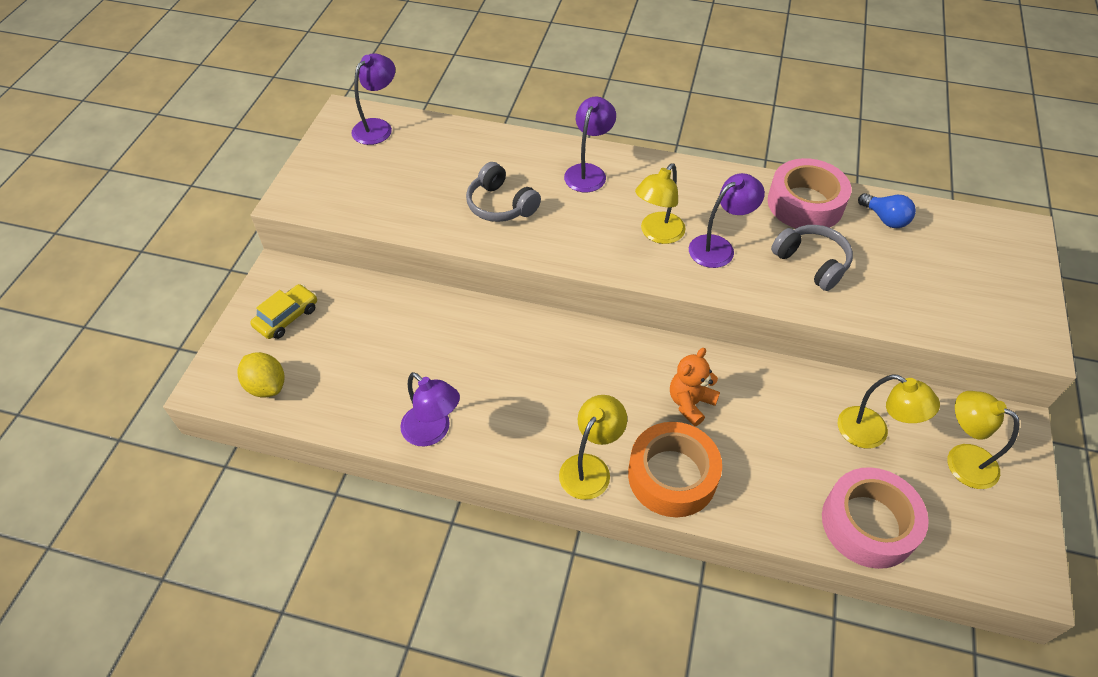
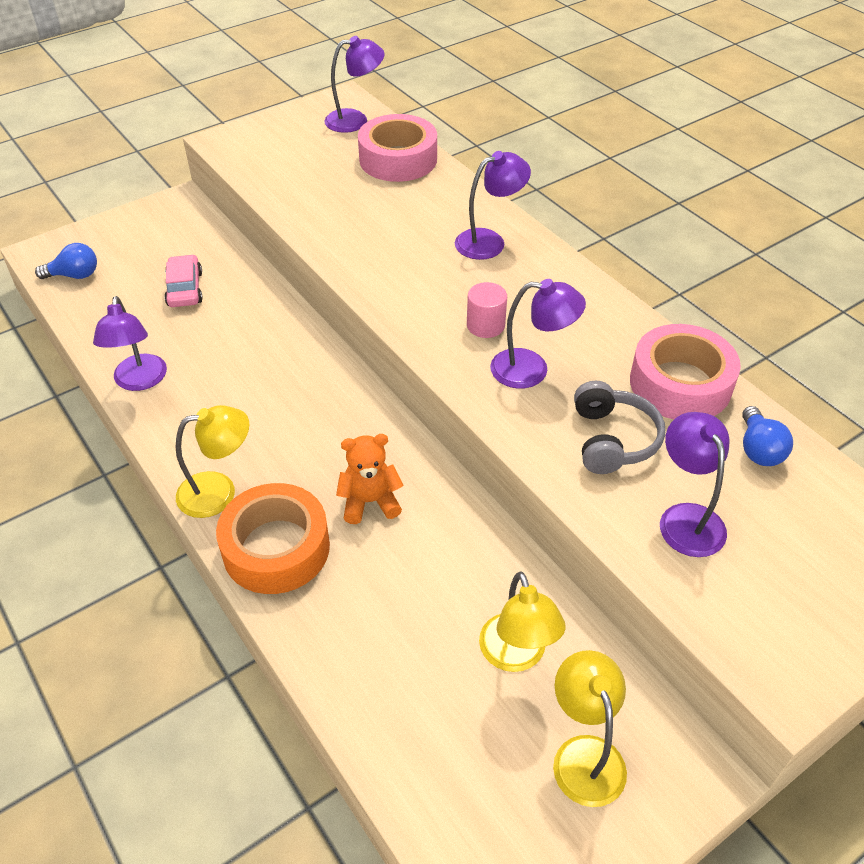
camera: 40 degrees right, 5 degrees down
yellow lemon [237,352,284,398] -> blue light bulb [35,243,97,279]
yellow car [250,284,317,339] -> none
grey headphones [466,162,541,222] -> none
yellow lamp [635,163,685,244] -> pink cylinder [467,282,507,338]
pink tape [822,467,929,569] -> pink tape moved to [358,114,437,182]
none -> pink car [164,254,203,307]
none -> purple lamp [660,412,729,557]

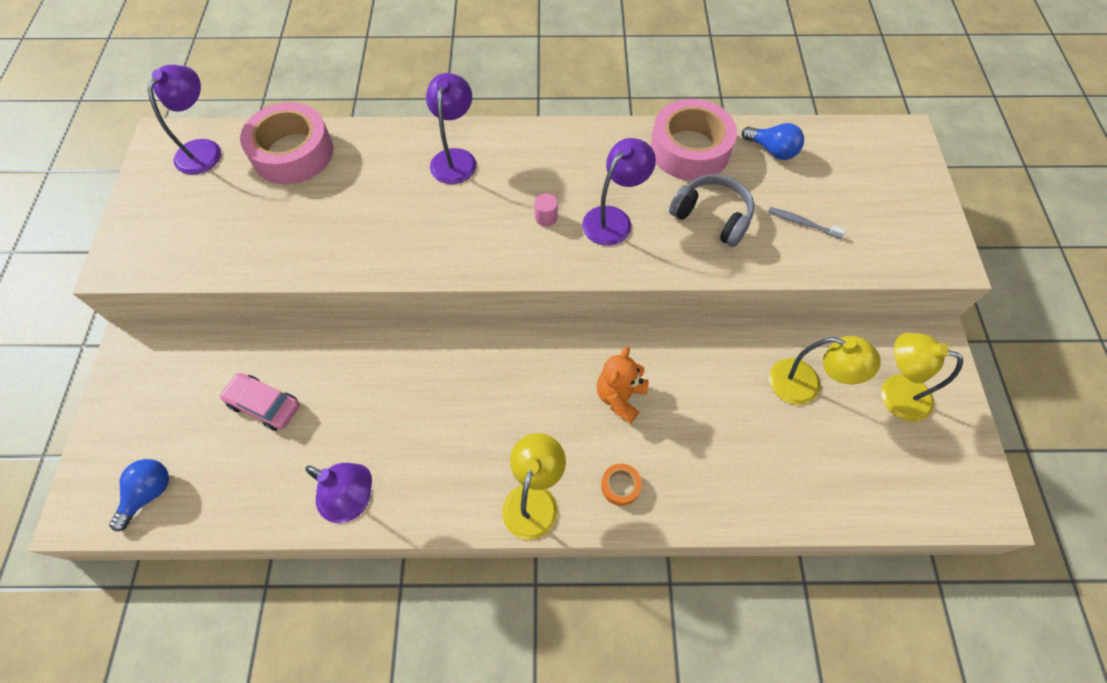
camera: 55 degrees left, 15 degrees up
orange tape [216,483,330,594] -> orange tape [601,463,642,506], size x0.41
pink cylinder [467,282,507,338] -> pink cylinder [534,193,558,227], size x0.66
purple lamp [660,412,729,557] -> grey toothbrush [768,207,846,239]

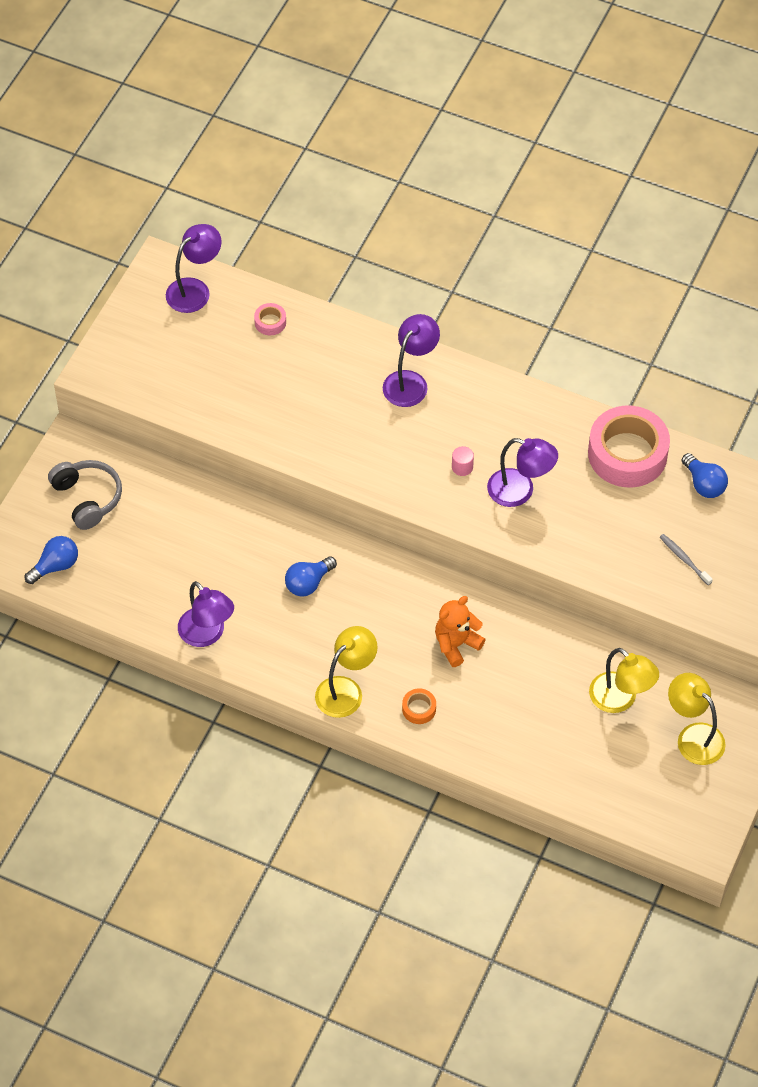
camera: 25 degrees right, 5 degrees down
pink car [220,373,300,431] -> none
pink tape [240,102,333,184] -> pink tape [254,303,286,335], size x0.41
purple lamp [582,138,656,246] -> purple lamp turned 45 degrees clockwise [487,438,558,507]
grey headphones [669,174,754,247] -> grey headphones moved to [48,460,122,530]
none -> blue light bulb [285,556,337,597]

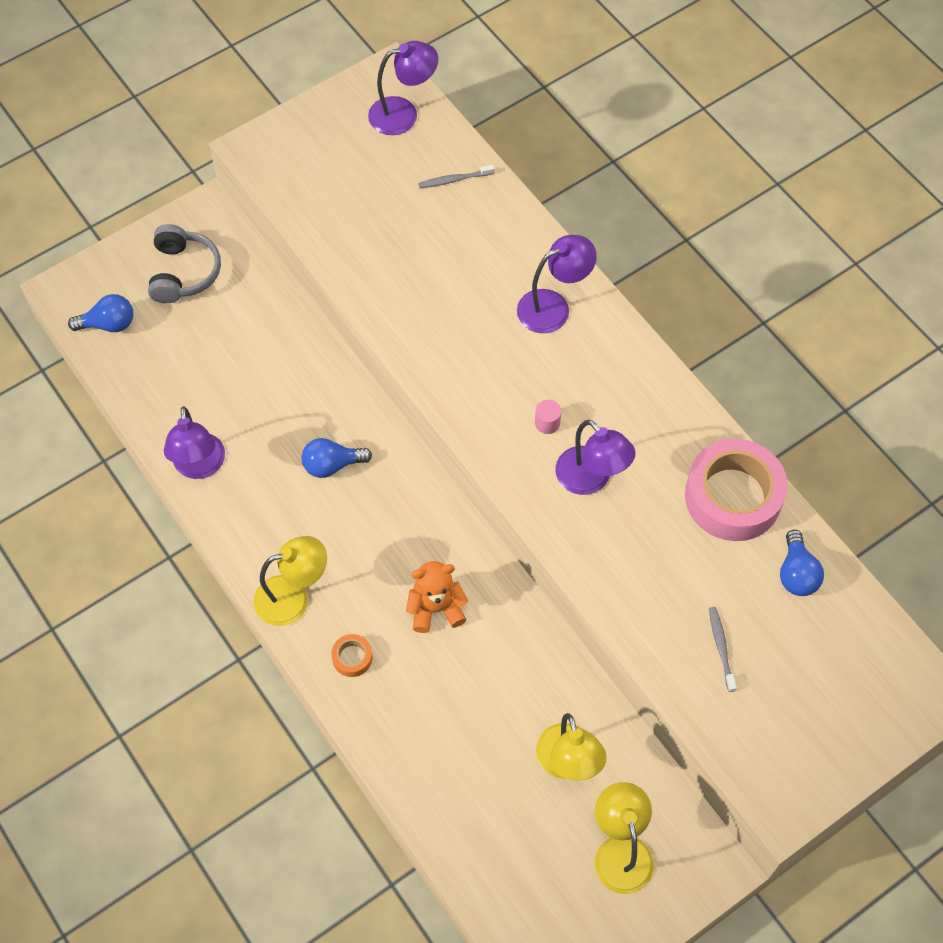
camera: 30 degrees right, 5 degrees up
pink tape [254,303,286,335] -> grey toothbrush [418,165,495,188]

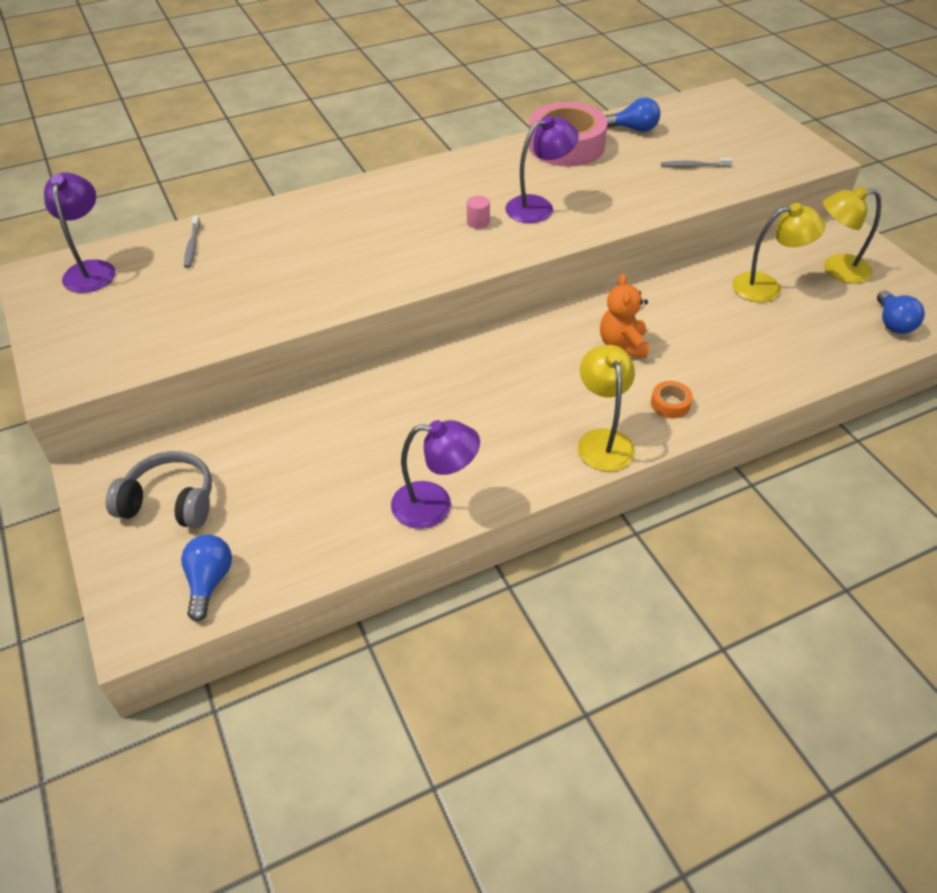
camera: 80 degrees left, 15 degrees down
blue light bulb [302,438,372,478] -> blue light bulb moved to [877,290,925,334]
purple lamp [517,235,597,333] -> none

